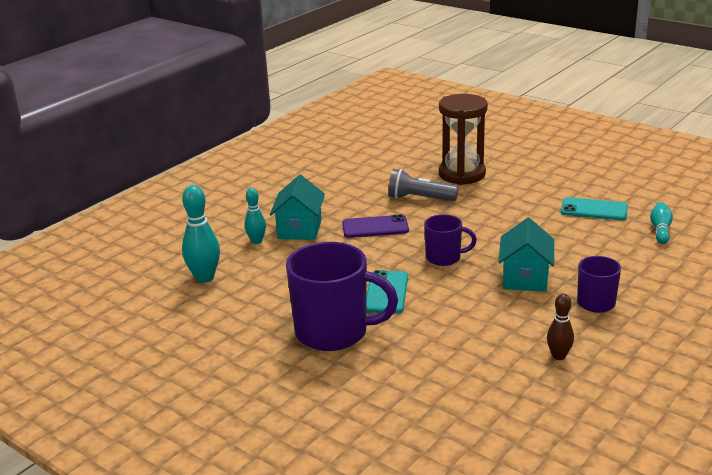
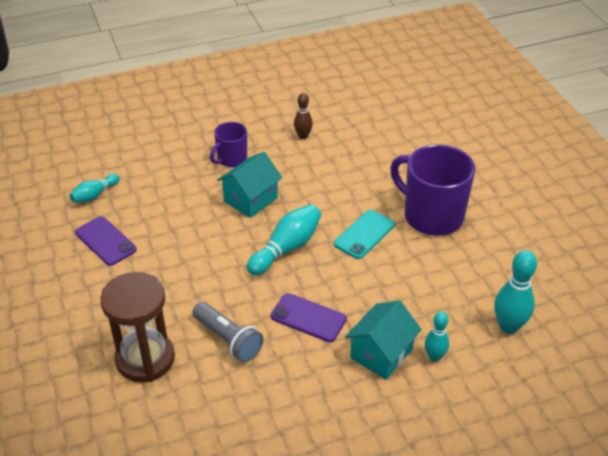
camera: 150 degrees left, 15 degrees up
purple mug [424,214,477,266] -> turquoise bowling pin [247,204,321,275]
turquoise phone [561,197,628,220] -> purple phone [75,216,137,266]

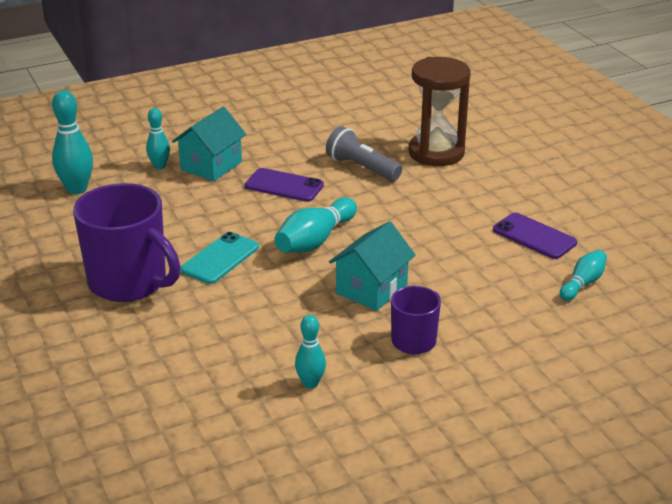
camera: 175 degrees right, 10 degrees down
brown bowling pin [294,93,313,139] -> turquoise bowling pin [295,315,326,389]

